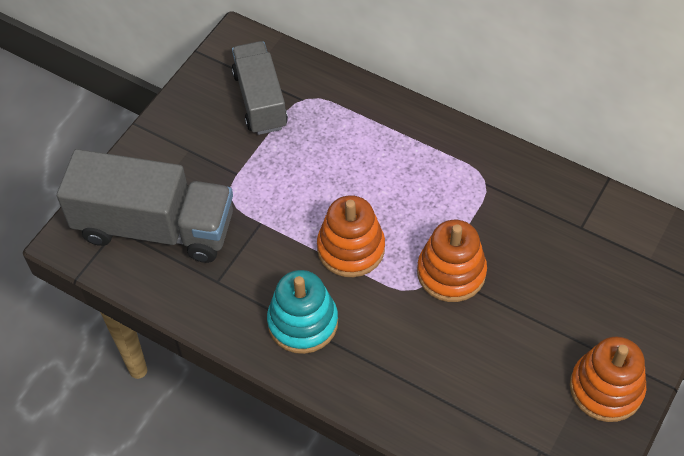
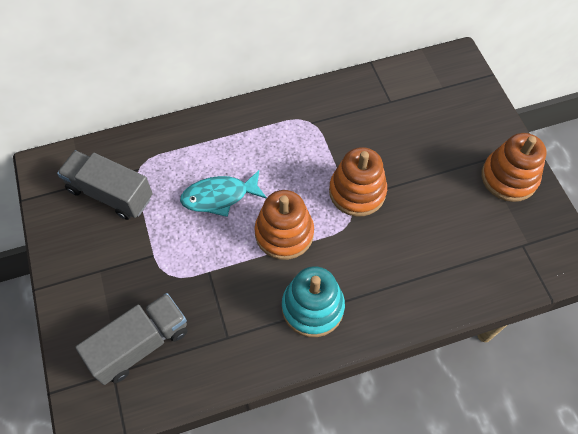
camera: 50 degrees left, 5 degrees up
grey truck [57,149,233,263] -> grey truck [75,293,187,385], size x0.65
none -> turquoise fish [180,170,267,217]

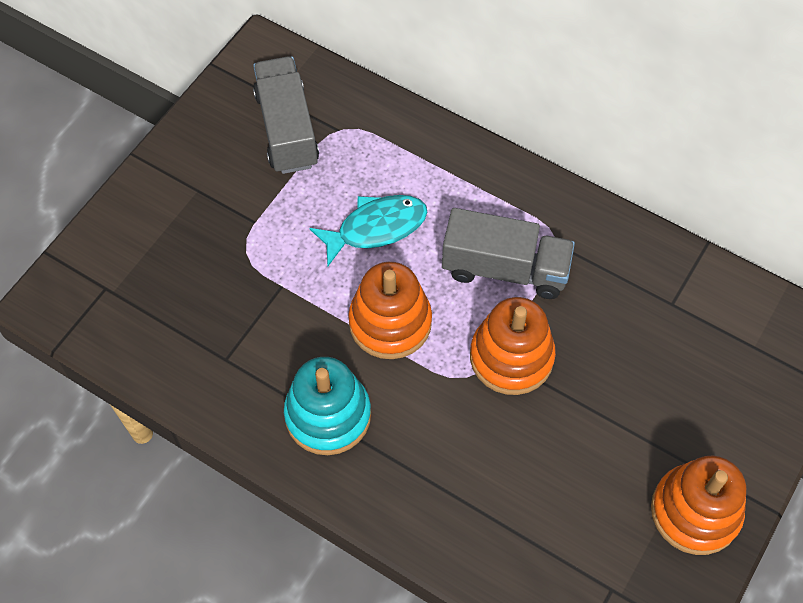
camera: 50 degrees right, 0 degrees up
grey truck [75,293,187,385] -> grey truck moved to [442,208,575,299]
turquoise fish [180,170,267,217] -> turquoise fish turned 120 degrees clockwise [310,195,427,266]

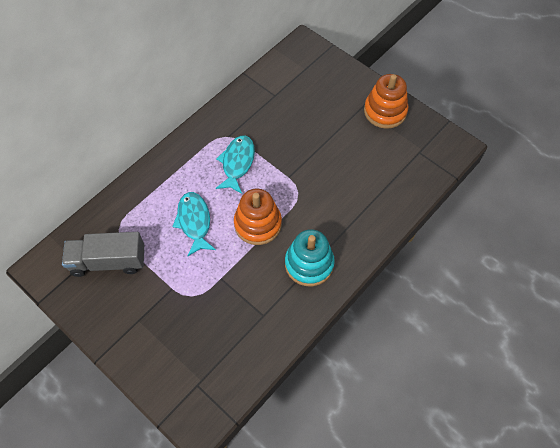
camera: 80 degrees left, 0 degrees up
grey truck [442,208,575,299] -> turquoise fish [216,136,255,194]
orange stacking toy [470,297,556,395] -> none

